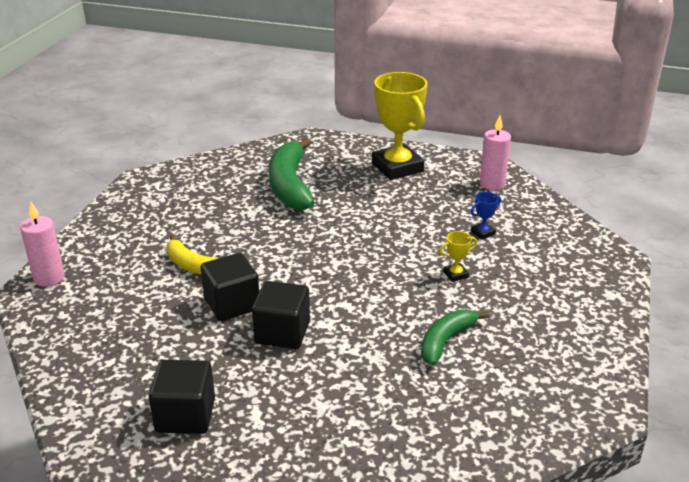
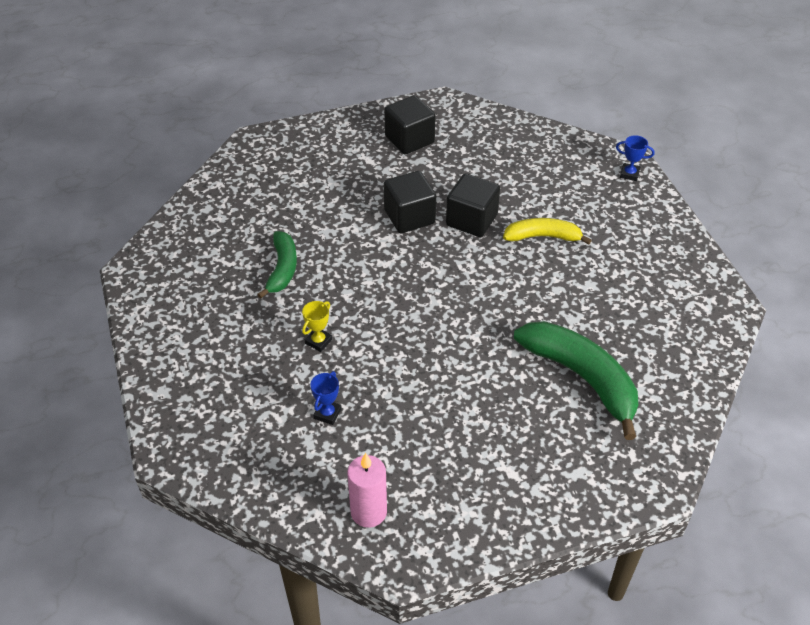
camera: 145 degrees right, 15 degrees up
pink candle [20,202,65,287] -> blue trophy [616,135,654,181]
yellow trophy [372,72,427,180] -> none

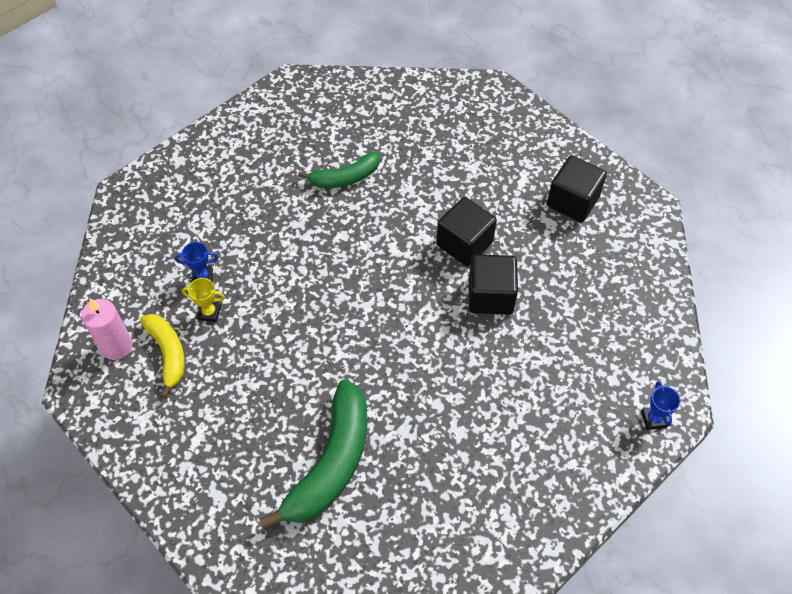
camera: 65 degrees right, 10 degrees up
yellow trophy [302,301,332,352] -> yellow trophy moved to [181,278,225,322]
yellow banana [503,218,592,245] -> yellow banana moved to [140,314,185,398]

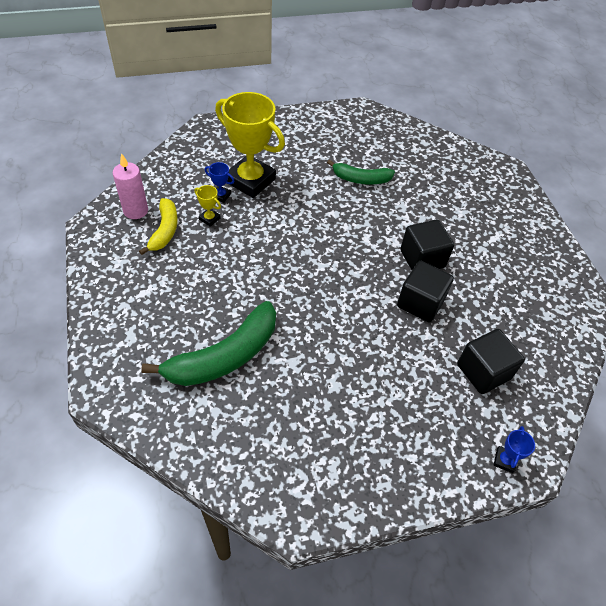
camera: 25 degrees right, 5 degrees down
black cube [547,156,607,222] -> black cube moved to [457,329,525,394]
none -> yellow trophy [215,92,285,198]

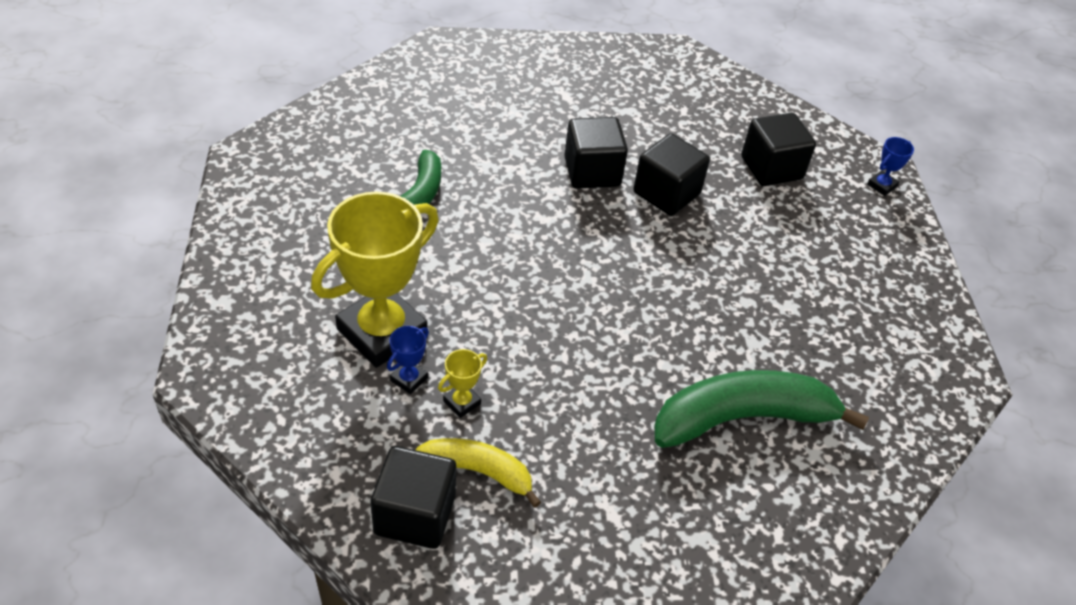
camera: 80 degrees left, 5 degrees down
pink candle [113,153,148,219] -> black cube [370,446,456,549]
green banana [141,301,276,386] -> green banana turned 75 degrees counterclockwise [654,370,869,448]
blue trophy [493,426,535,473] -> blue trophy turned 75 degrees counterclockwise [867,137,914,196]

